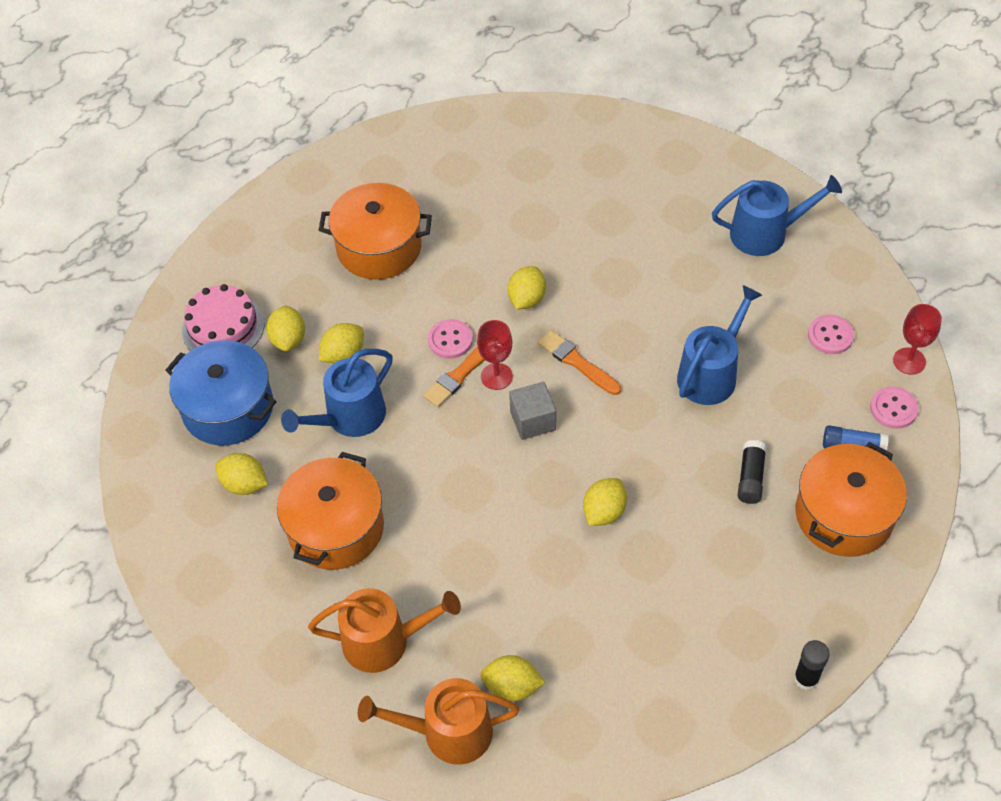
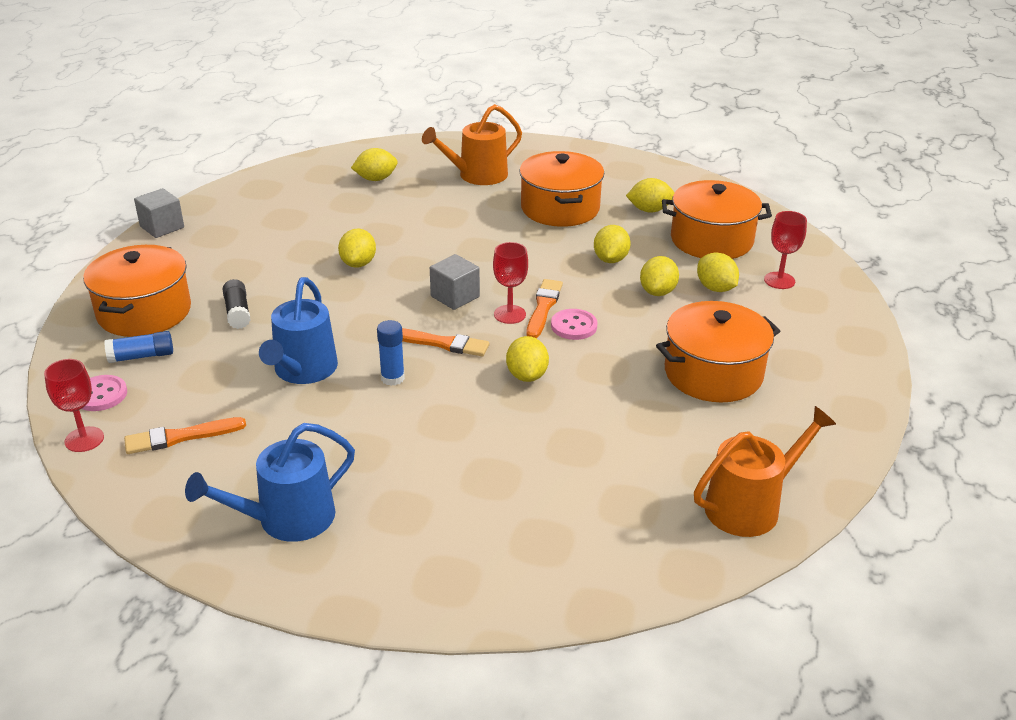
camera: 150 degrees right, 20 degrees down
blue pot [165,340,277,445] -> orange pot [662,180,772,259]
pink cake [182,284,265,351] -> red goblet [764,211,807,289]
blue watering can [281,349,393,437] -> yellow lemon [594,225,631,263]
orange watering can [358,678,520,765] -> orange watering can moved to [694,406,836,537]
black glue stick [794,640,830,690] -> grey cube [134,188,184,238]
pink button [808,315,854,354] -> orange brush [124,417,246,454]
none -> blue glue stick [377,320,405,386]

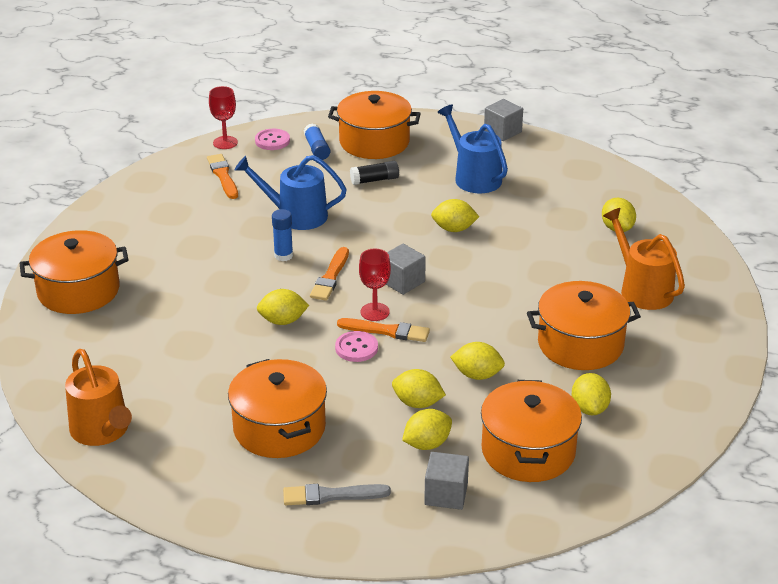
camera: 90 degrees right, 0 degrees up
blue watering can [185,423,355,542] -> blue watering can moved to [437,104,508,193]
red goblet [764,211,807,289] -> grey cube [424,452,469,510]
none -> orange pot [20,230,128,314]
none -> grey brush [283,484,391,505]

